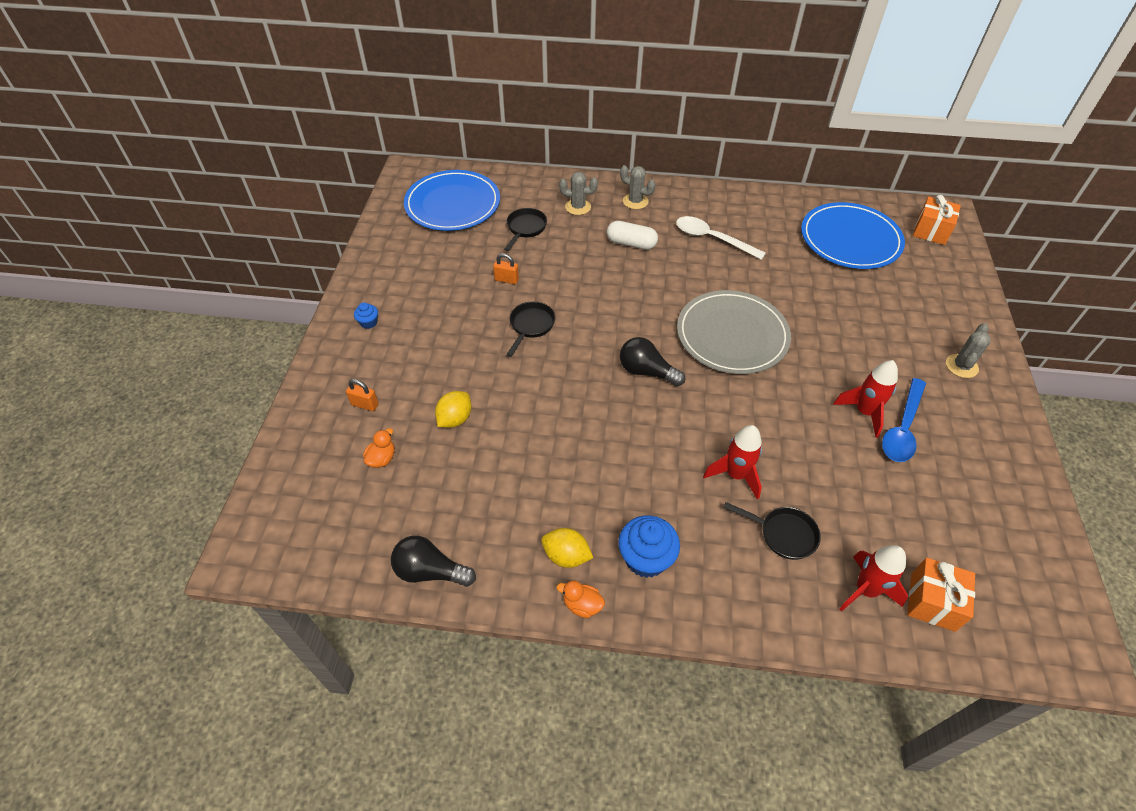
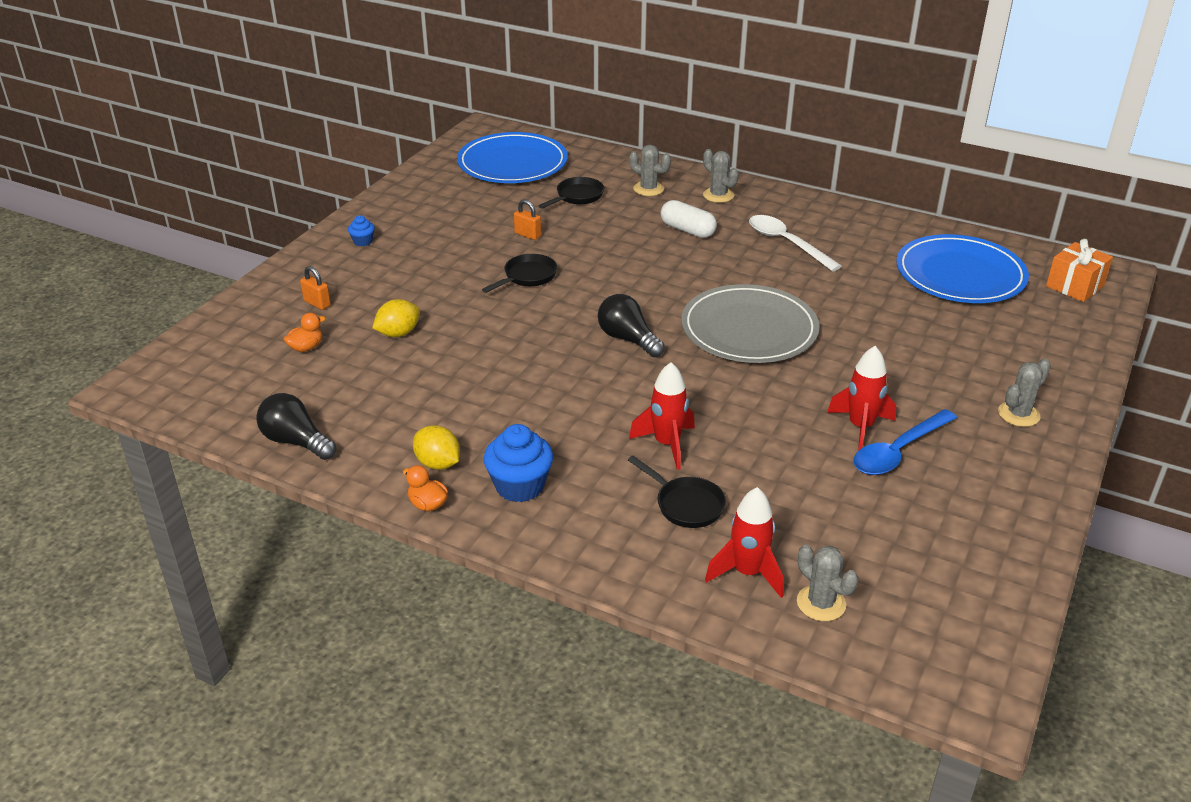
camera: 20 degrees right, 15 degrees down
orange gift [907,558,975,632] -> grey cactus [797,545,858,621]

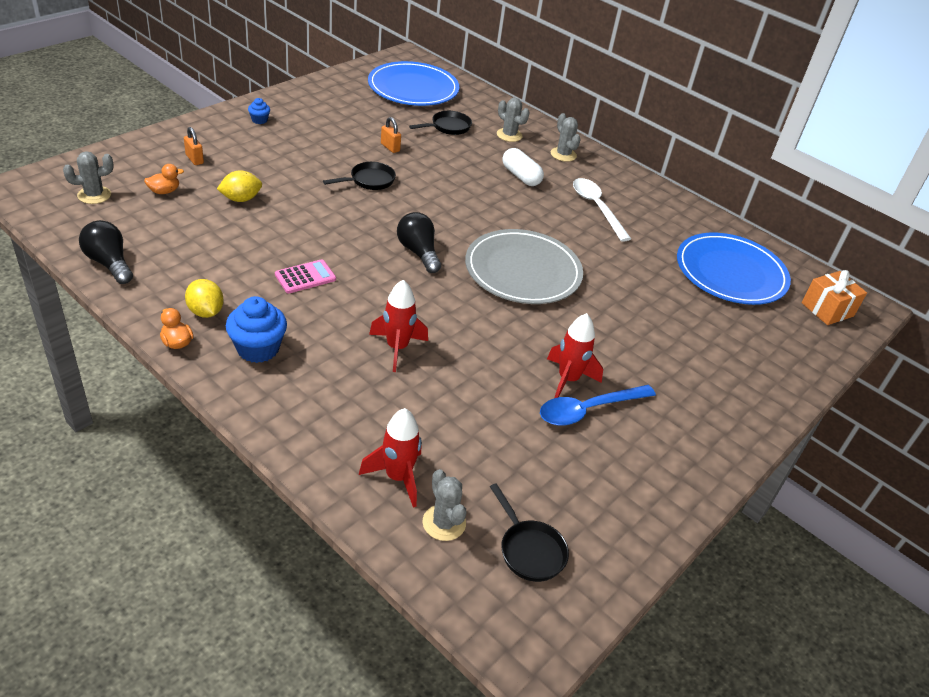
camera: 10 degrees right, 5 degrees up
black pan [628,456,726,528] -> black pan moved to [490,483,569,582]
grey cactus [998,359,1051,427] -> grey cactus moved to [63,151,114,204]
none -> pink calculator [275,259,336,293]

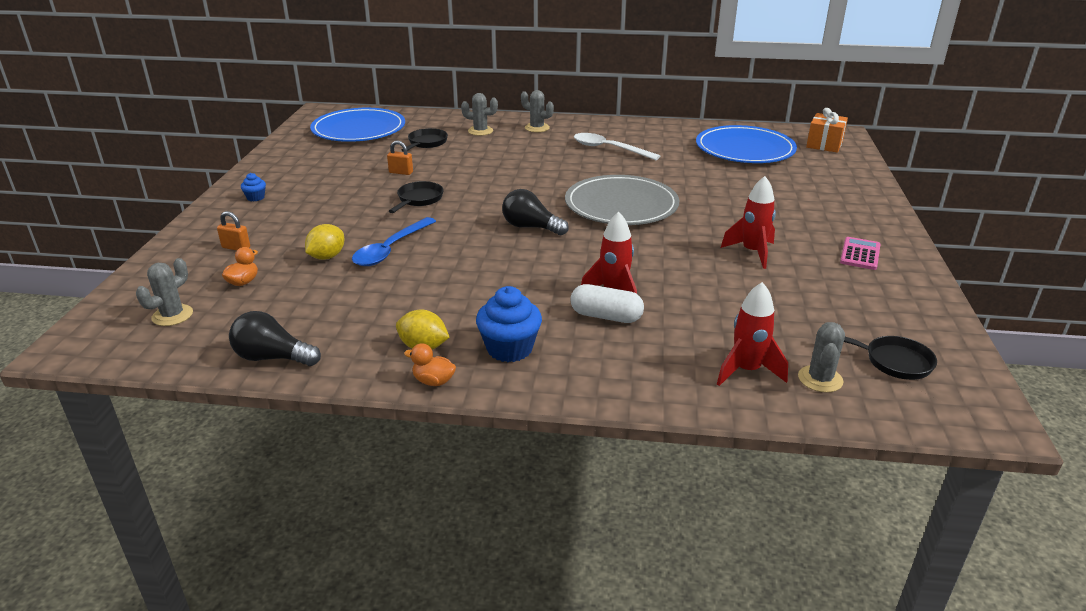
camera: 30 degrees left, 10 degrees down
pink calculator [275,259,336,293] -> pink calculator moved to [840,237,881,270]
grey cactus [423,469,467,541] -> grey cactus turned 75 degrees clockwise [798,322,845,393]
white capsule [502,148,544,186] -> white capsule moved to [570,284,644,323]
blue spoon [540,385,656,426] -> blue spoon moved to [352,217,436,266]

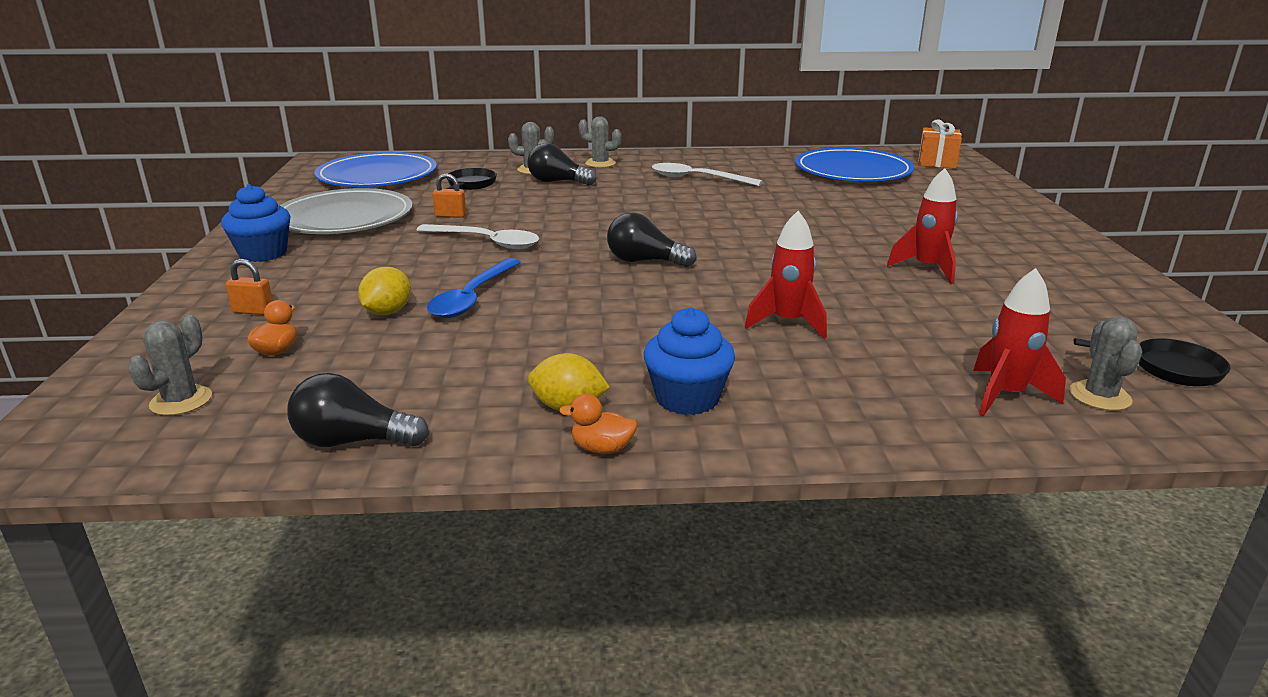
camera: 10 degrees left, 5 degrees down
blue cupcake [241,173,266,201] -> blue cupcake [221,184,290,262], size x1.97
black pan [389,181,444,213] -> white spoon [416,224,539,249]
grey plate [565,175,679,225] -> grey plate moved to [279,188,413,234]
white capsule [570,284,644,323] -> none
pink calculator [840,237,881,270] -> none
none -> black light bulb [528,143,597,186]

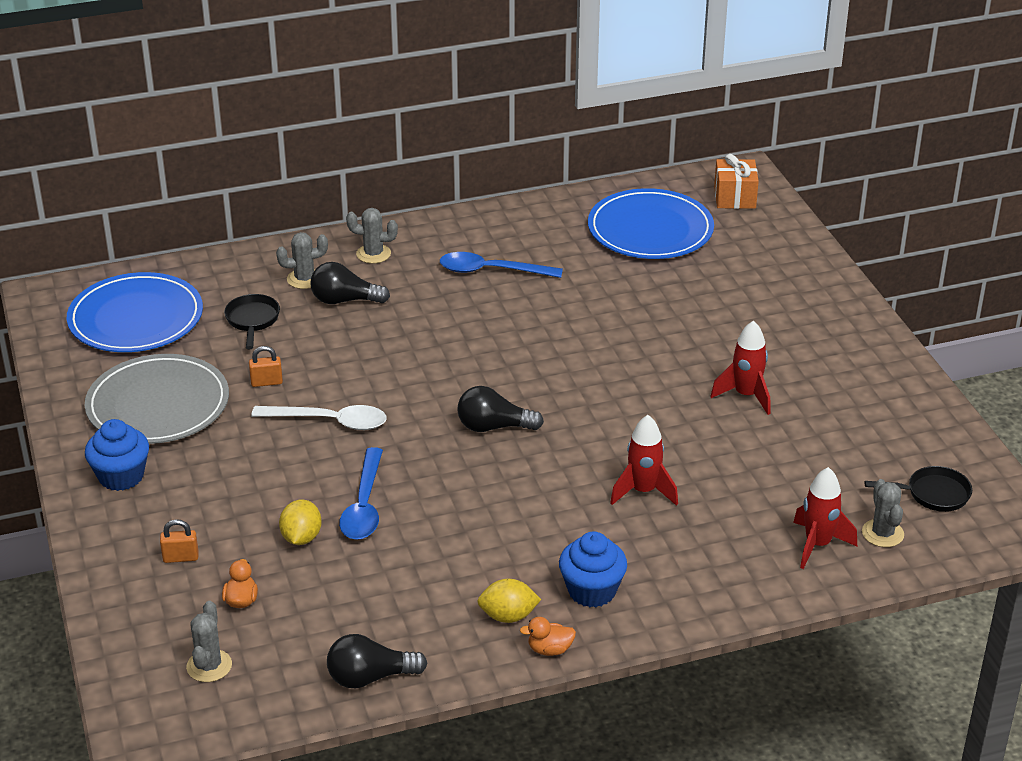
camera: 15 degrees left, 10 degrees up
white spoon [652,163,762,186] -> blue spoon [440,252,563,278]

